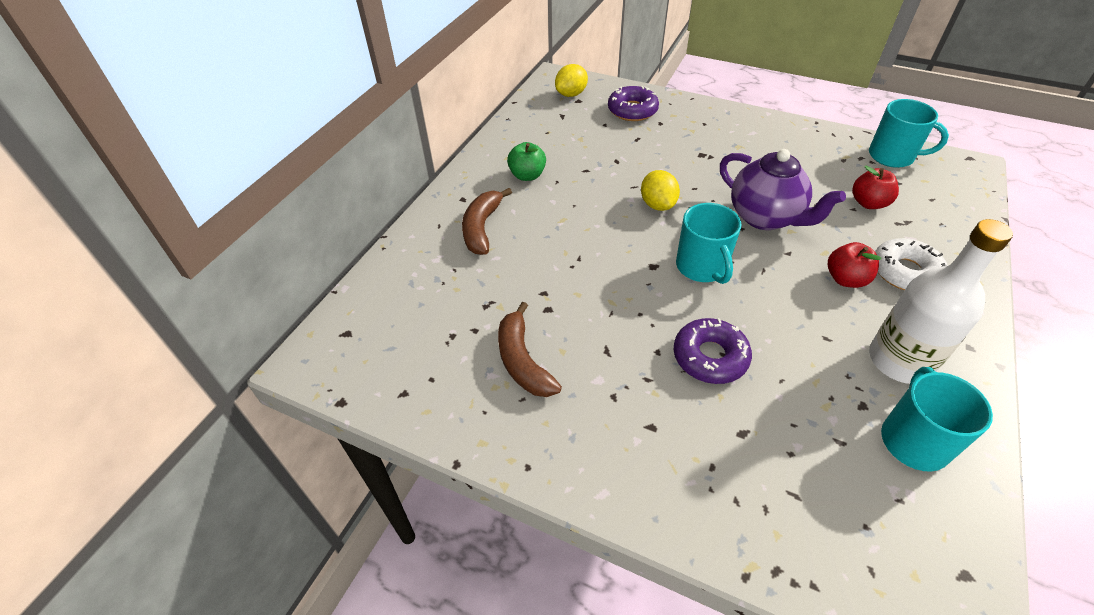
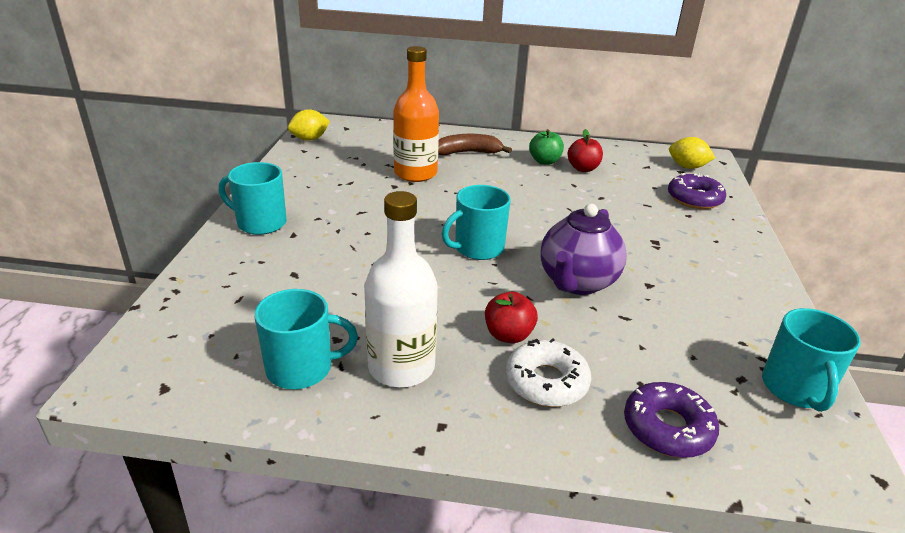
camera: 70 degrees right, 15 degrees down
brown banana [498,302,562,397] -> none
yellow lemon [641,170,680,211] -> yellow lemon moved to [288,109,330,141]
purple donut [673,318,752,384] -> purple donut moved to [624,382,719,458]
red apple [852,166,899,209] -> red apple moved to [567,129,603,172]
none -> turquoise mug [219,162,287,235]
none -> orange bottle [393,46,439,182]

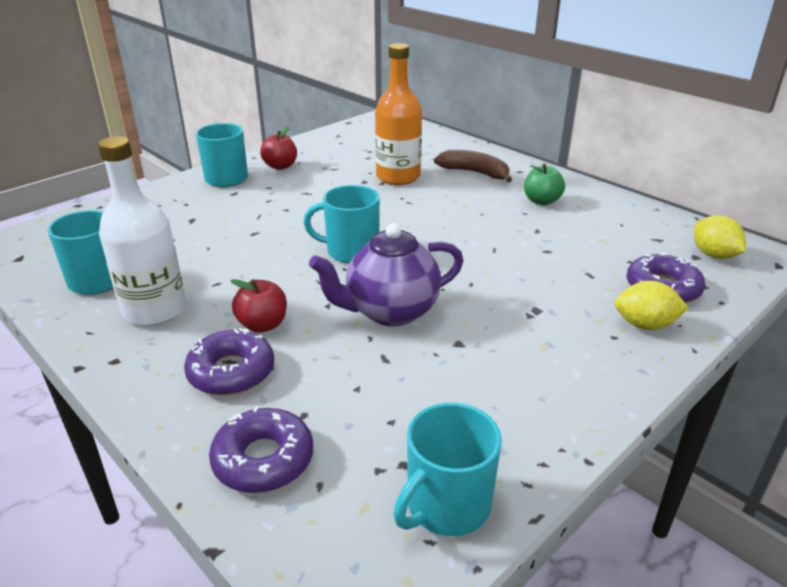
camera: 40 degrees right, 0 degrees up
yellow lemon [288,109,330,141] -> yellow lemon moved to [615,281,688,330]
white donut [506,338,591,407] -> purple donut [184,328,274,396]
red apple [567,129,603,172] -> red apple moved to [260,126,297,170]

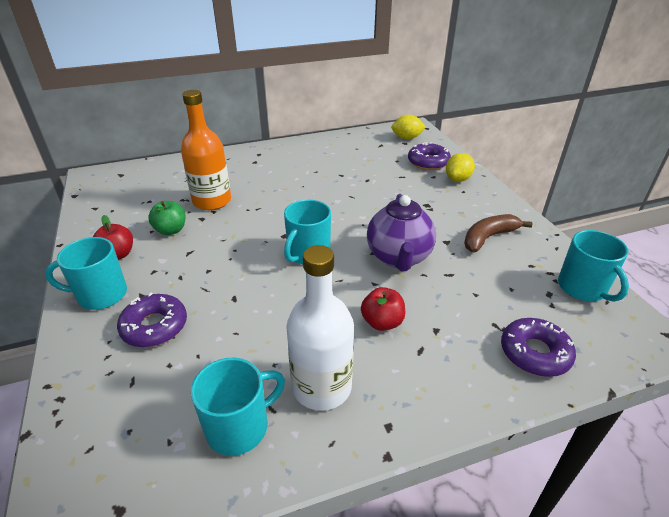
camera: 65 degrees left, 5 degrees up
purple donut [184,328,274,396] -> purple donut moved to [117,293,187,347]
brown banana [434,150,512,183] -> brown banana moved to [464,214,533,252]
green apple [524,163,565,205] -> green apple moved to [148,201,185,235]

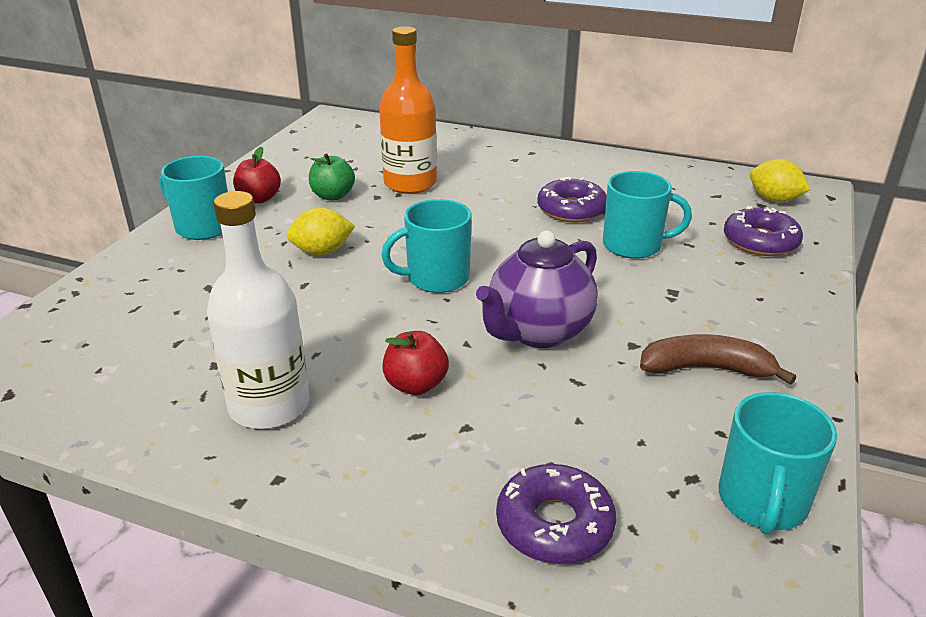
camera: 40 degrees right, 5 degrees down
purple donut [117,293,187,347] -> purple donut moved to [537,177,607,223]
turquoise mug [191,358,285,456] -> turquoise mug moved to [603,171,692,259]
yellow lemon [446,153,475,182] -> yellow lemon moved to [287,208,355,255]

